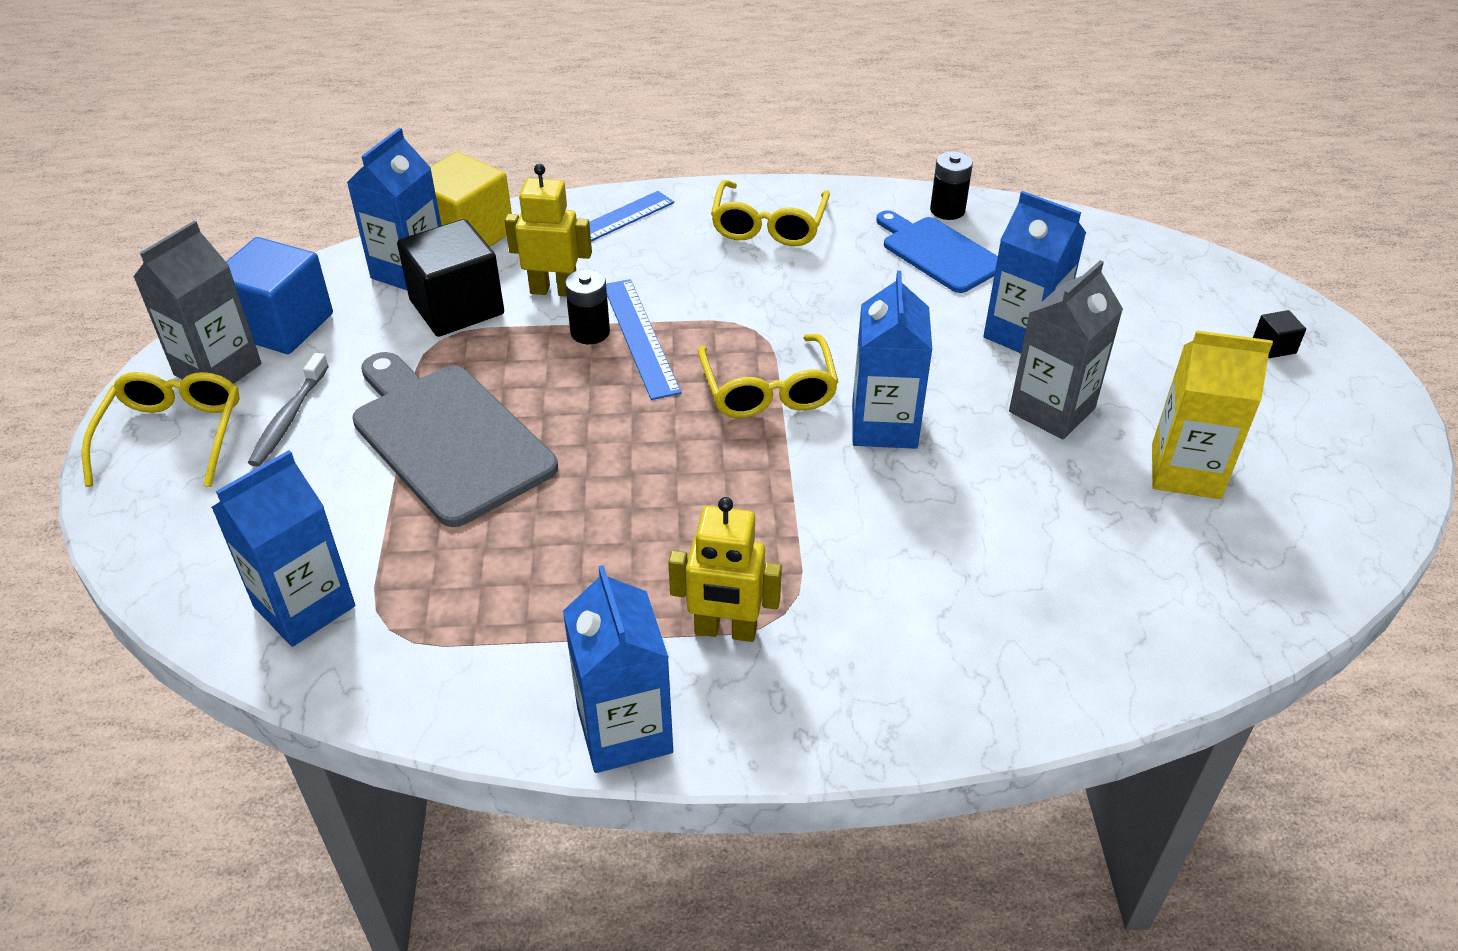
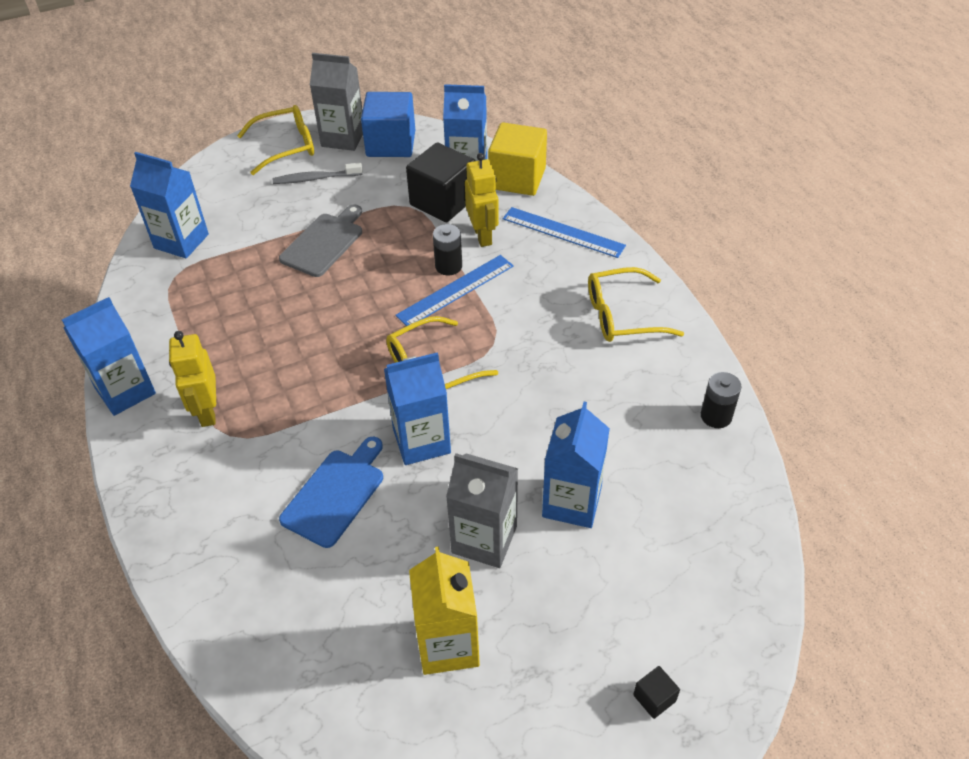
camera: 70 degrees right, 5 degrees up
grey cutting board [352,352,558,527] -> grey cutting board [279,204,362,277], size x0.64
blue cutting board [876,211,998,293] -> blue cutting board moved to [279,437,383,548]

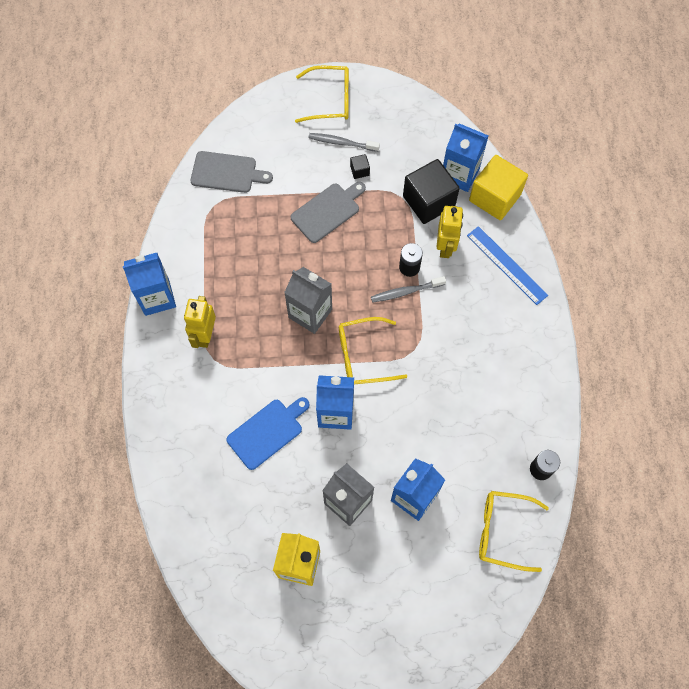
camera: 20 degrees right, 20 degrees up
blue carton [130,152,209,258] -> grey cutting board [191,151,273,193]
grey carton [310,53,363,151] -> grey carton moved to [284,267,332,334]
blue cube [361,92,415,157] -> none
blue ruler [395,255,514,326] -> grey toothbrush [371,276,446,303]
yellow glasses [588,267,684,342] -> yellow glasses moved to [479,491,549,572]
black cube [633,666,680,719] -> black cube moved to [350,154,370,179]

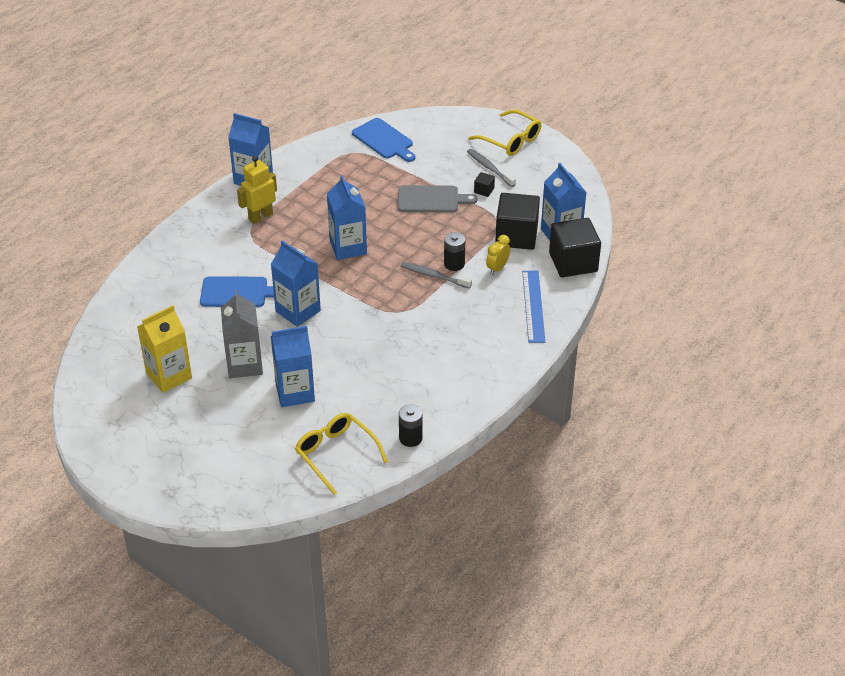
camera: 40 degrees right, 25 degrees down
grey cutting board [191,151,273,193] -> blue cutting board [352,118,415,162]
grey carton [284,267,332,334] -> blue carton [327,175,367,260]
yellow glasses [339,317,407,384] -> none
yellow robot [437,206,463,258] -> yellow clock [486,235,510,275]
yellow cube [469,155,528,220] -> black cube [549,218,601,277]

